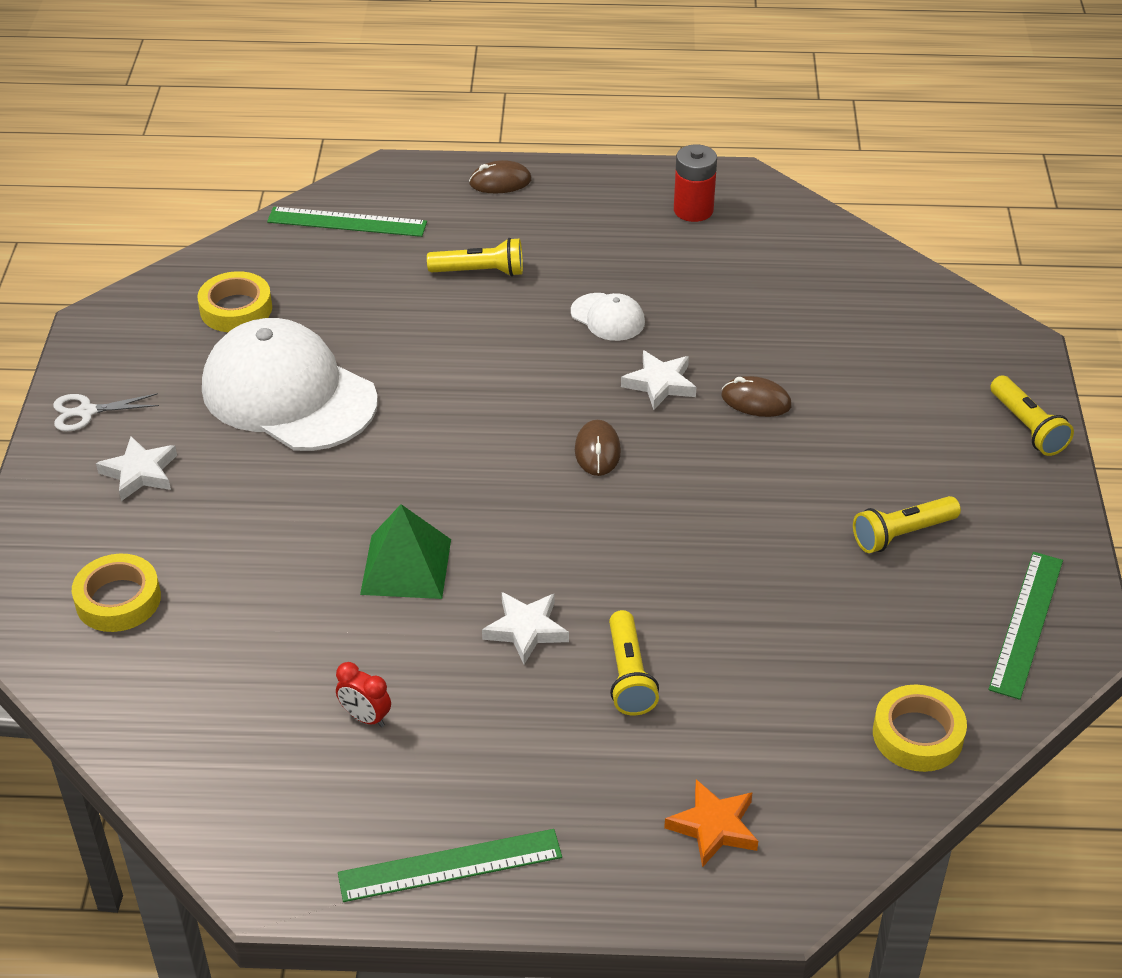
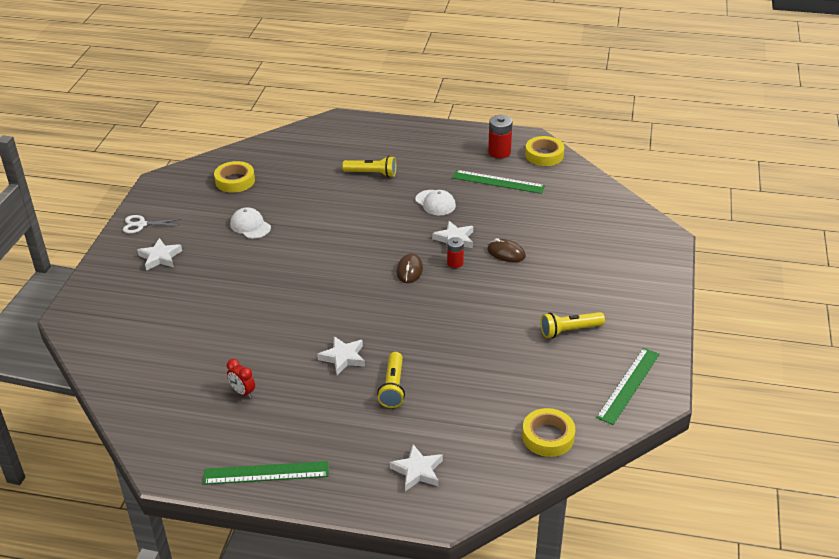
camera: 10 degrees right, 5 degrees down
yellow tape [72,554,161,632] -> yellow tape moved to [525,136,564,166]
white cap [202,318,378,451] -> white cap [230,207,271,239], size x0.44
green ruler [267,207,427,237] -> green ruler moved to [452,170,545,194]
green pyramid [360,504,451,599] -> none
brown mouse [469,160,532,193] -> none
orange star [664,779,758,868] -> white star [390,445,443,491]
yellow flashlight [990,375,1074,456] -> none
none -> red battery [447,237,464,268]

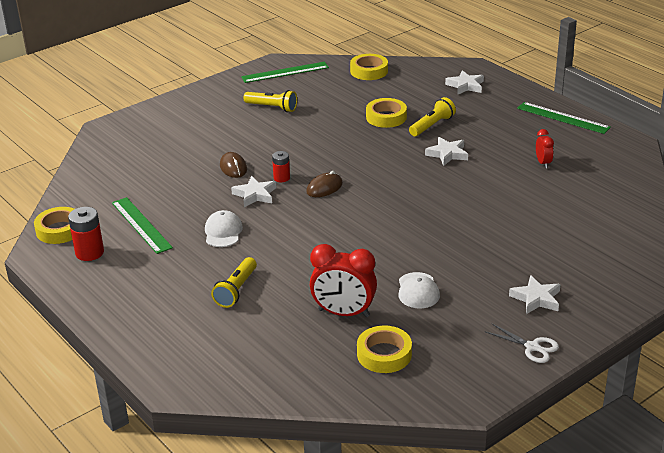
camera: 140 degrees left, 5 degrees down
yellow flashlight [342,156,396,177] -> yellow flashlight turned 120 degrees counterclockwise [211,257,257,308]
none -> red clock [310,244,377,317]
none -> yellow tape [366,98,407,128]

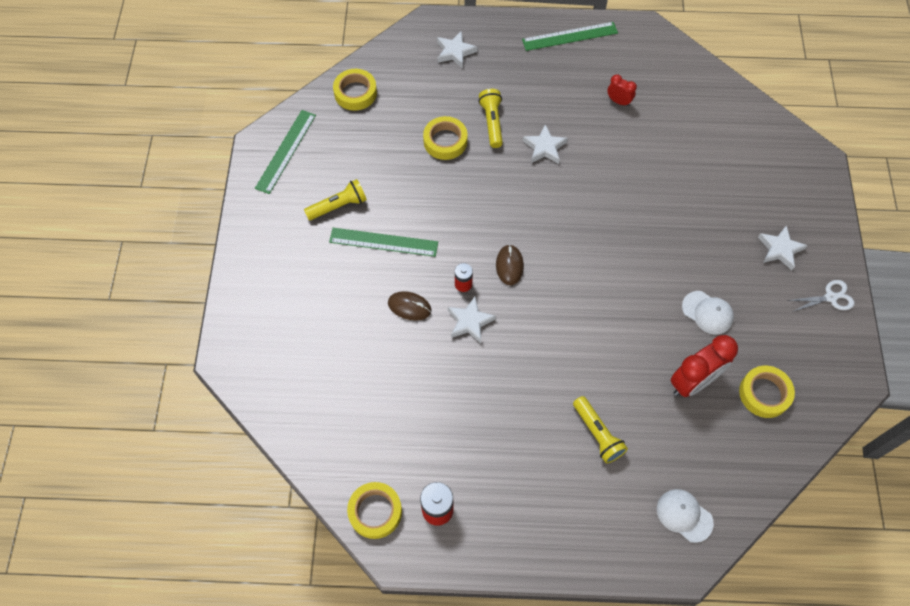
camera: 50 degrees left, 30 degrees up
green ruler [112,197,173,254] -> green ruler moved to [329,228,438,257]
white cap [205,210,243,247] -> white cap moved to [657,489,714,543]

